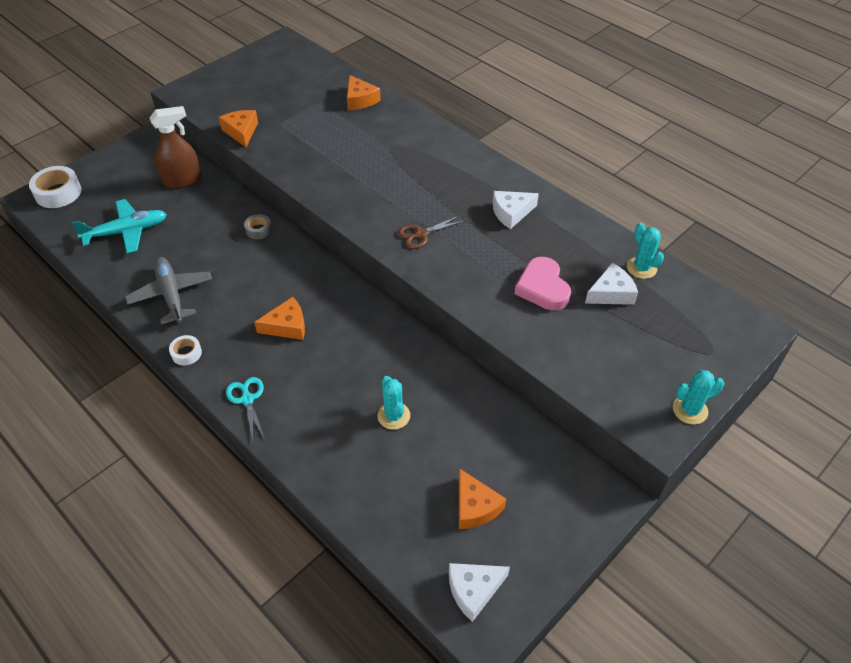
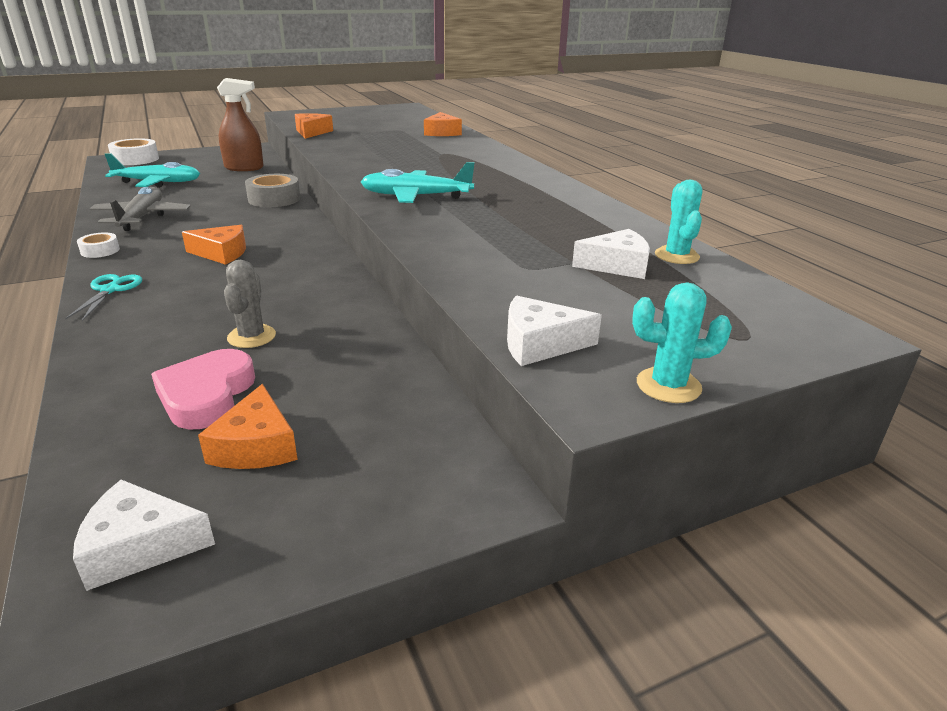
camera: 20 degrees right, 20 degrees down
grey tape [244,214,272,239] -> grey tape [245,174,300,207], size x1.78
turquoise cactus [377,376,410,430] -> grey cactus [224,260,276,348]
brown scissors [398,215,465,249] -> turquoise plane [361,162,475,203]
white cheese [493,191,539,229] -> white cheese moved to [507,296,602,366]
pink heart [514,257,571,311] -> pink heart moved to [151,349,255,430]

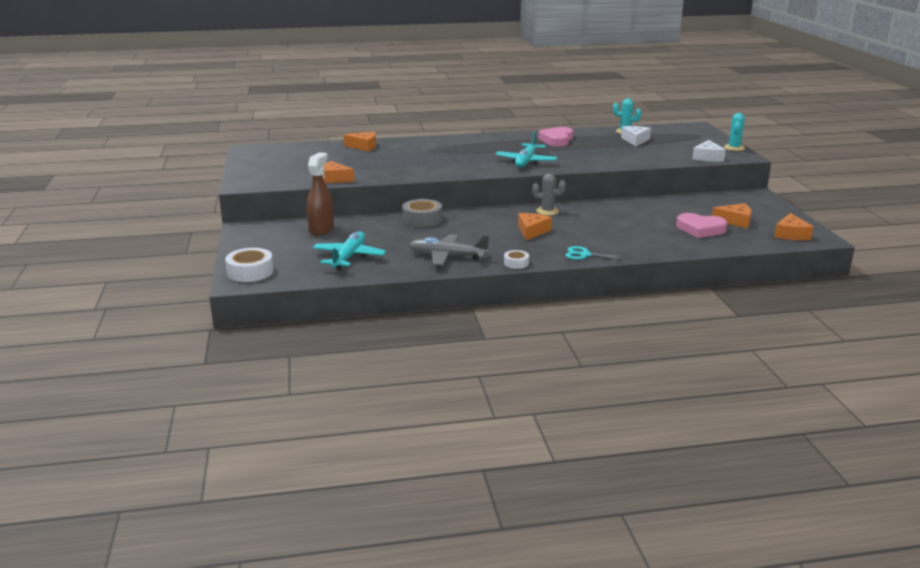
camera: 75 degrees left, 5 degrees down
white cheese [73,480,215,591] -> orange cheese [774,213,813,240]
grey cactus [224,260,276,348] -> grey cactus moved to [532,174,566,215]
none -> pink heart [538,127,573,146]

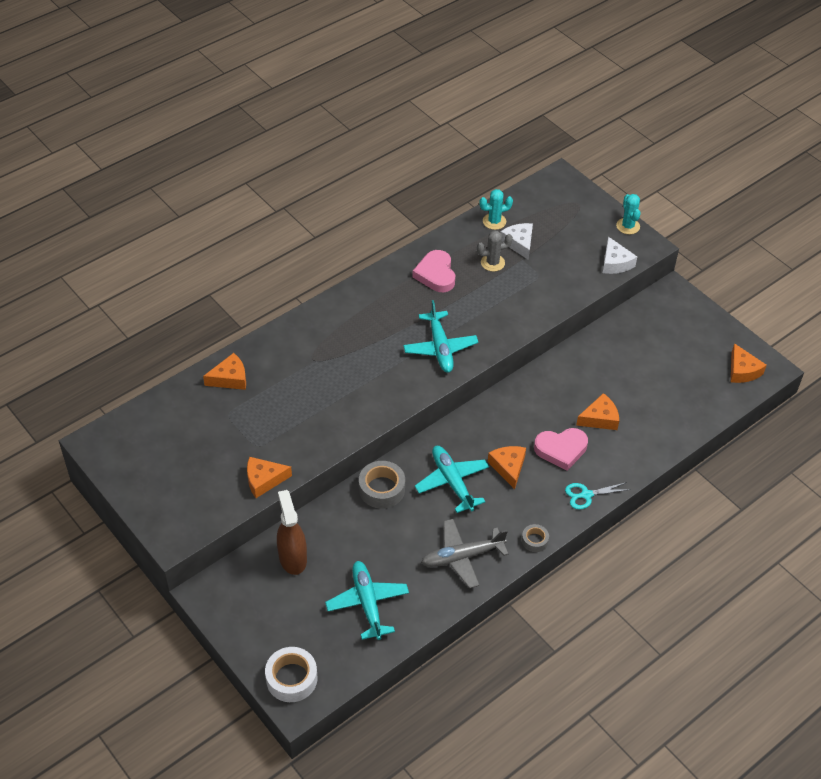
camera: 30 degrees left, 25 degrees up
white tape [504,250,529,269] -> grey tape [522,524,549,552]
grey cactus [532,174,566,215] -> grey cactus moved to [477,230,513,272]
pink heart [676,213,727,238] -> pink heart moved to [534,428,588,471]
orange cheese [712,203,751,228] -> orange cheese moved to [576,393,619,430]
none -> turquoise plane [415,446,489,513]

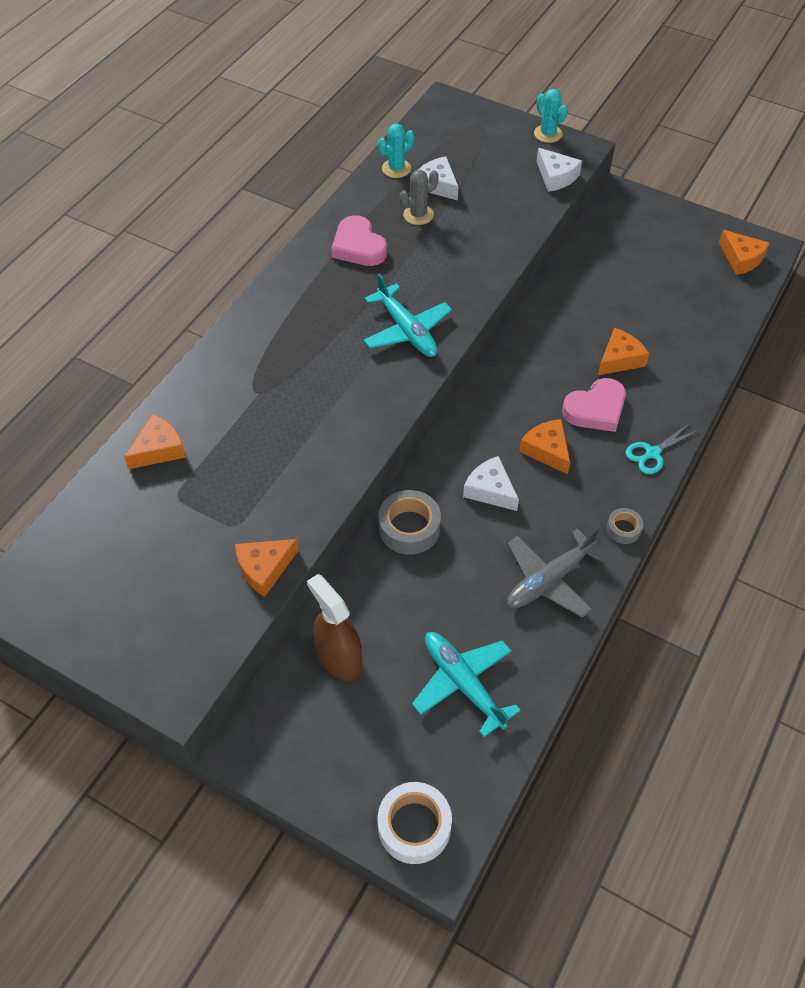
camera: 20 degrees left, 5 degrees up
turquoise plane [415,446,489,513] -> white cheese [463,456,519,511]

